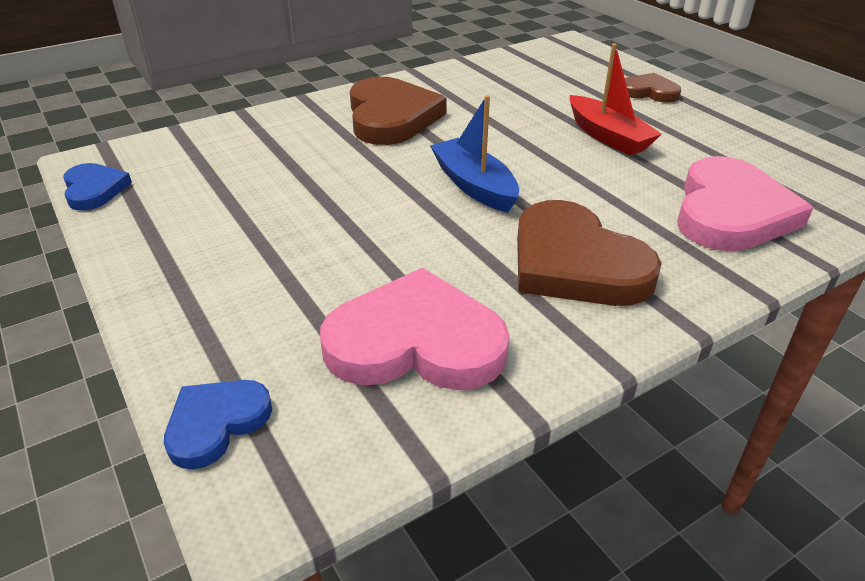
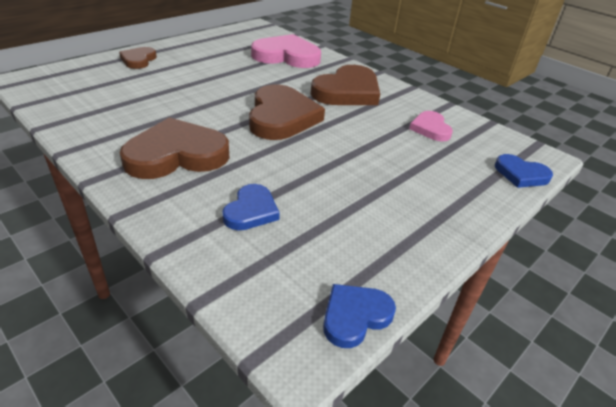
camera: 105 degrees left, 0 degrees up
pink heart [320,268,510,390] -> pink heart [409,111,453,142], size x0.54
blue boat [430,95,519,213] -> brown heart [249,85,325,140]
red boat [570,43,662,156] -> none
none -> blue heart [222,184,280,230]

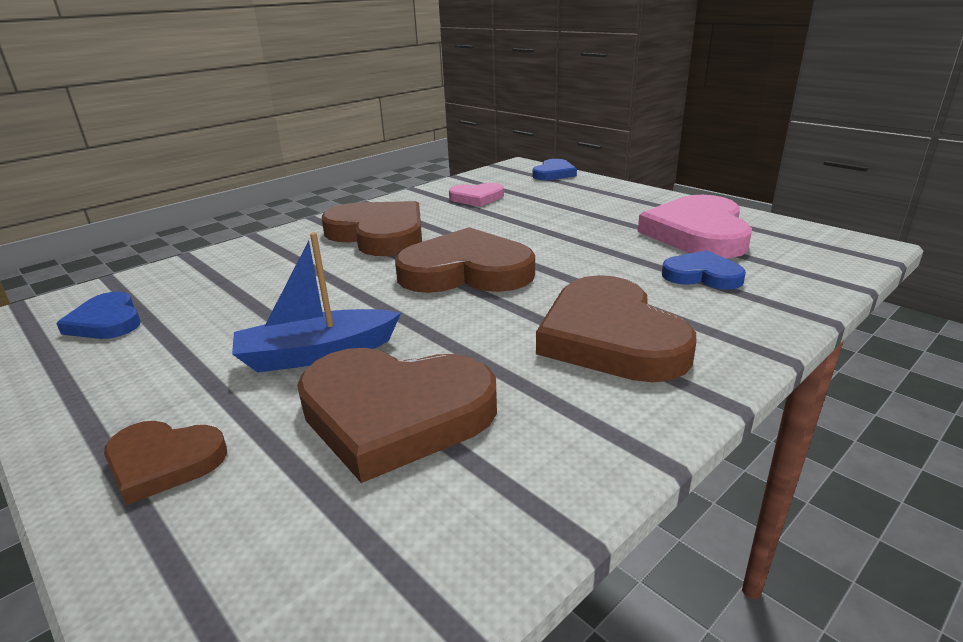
camera: 85 degrees left, 10 degrees down
pink heart [251,34,321,68] -> pink heart moved to [638,195,752,258]
blue heart [323,284,396,348] -> blue heart moved to [56,292,141,339]
none -> blue boat [232,232,401,373]
none -> brown heart [297,348,497,483]

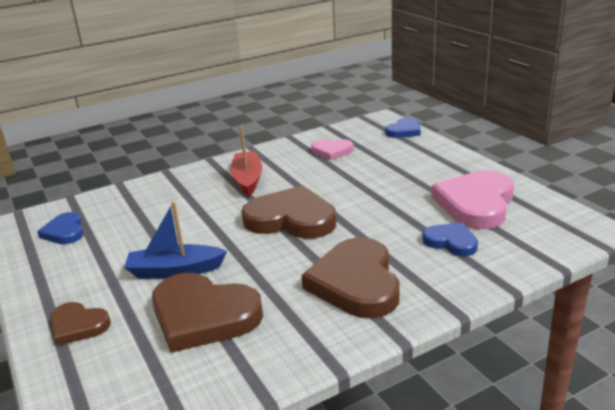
camera: 15 degrees right, 0 degrees up
brown heart [322,201,422,256] -> red boat [230,125,262,196]

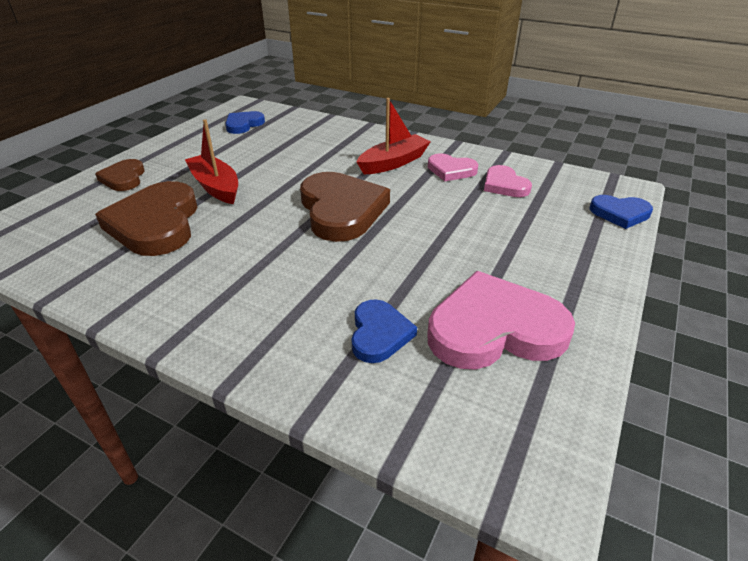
camera: 55 degrees right, 10 degrees up
blue boat [124,202,227,279] -> red boat [185,119,238,204]
brown heart [302,237,400,318] -> none
none -> pink heart [428,153,478,181]

